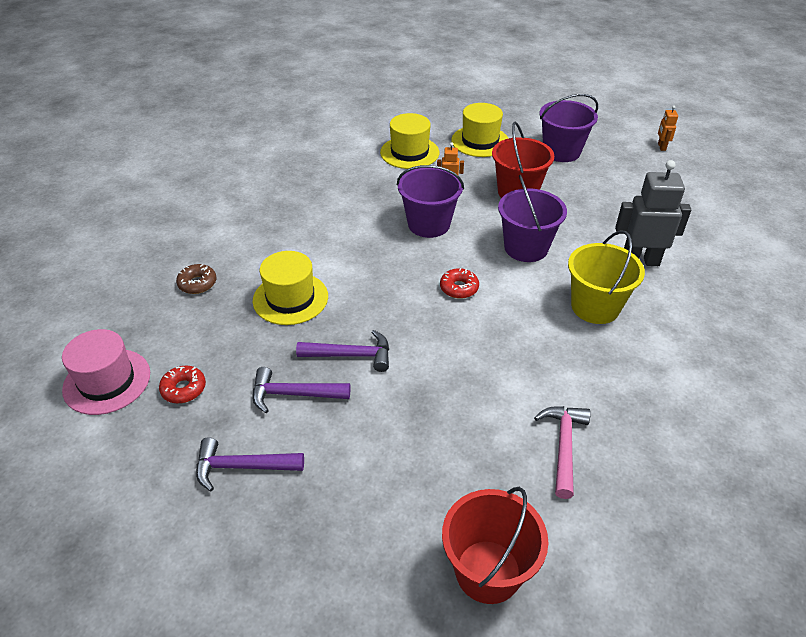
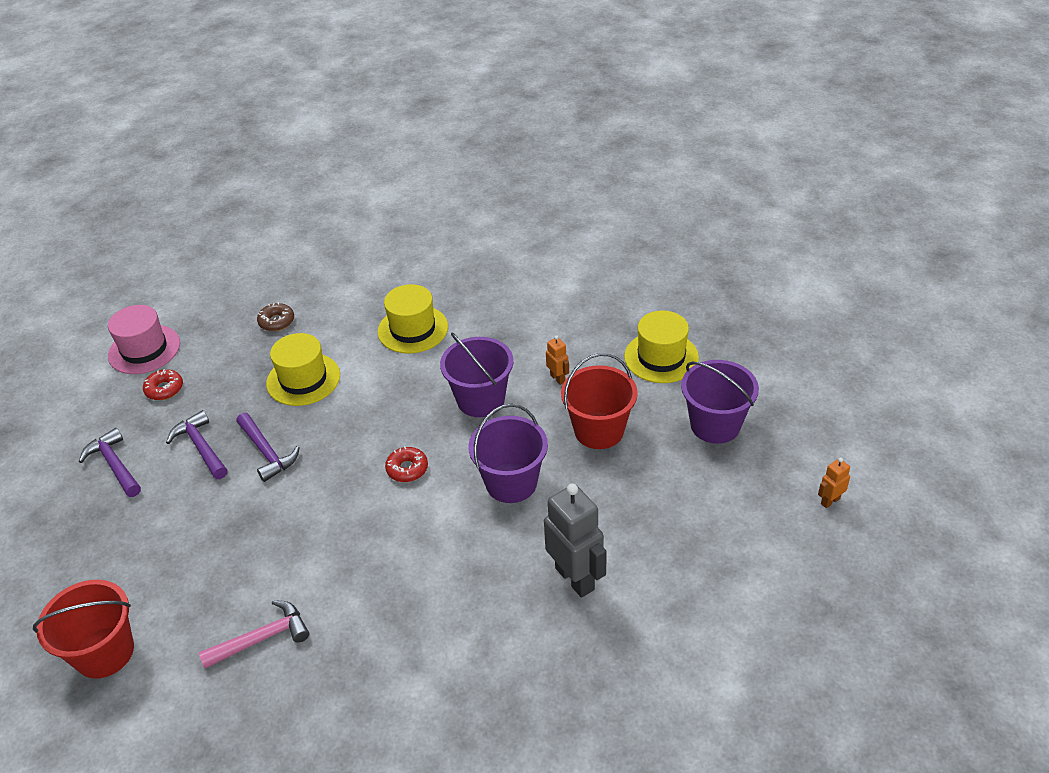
camera: 55 degrees right, 0 degrees up
yellow hat [380,113,439,169] -> yellow hat moved to [377,284,448,354]
yellow bucket [568,231,645,324] -> none

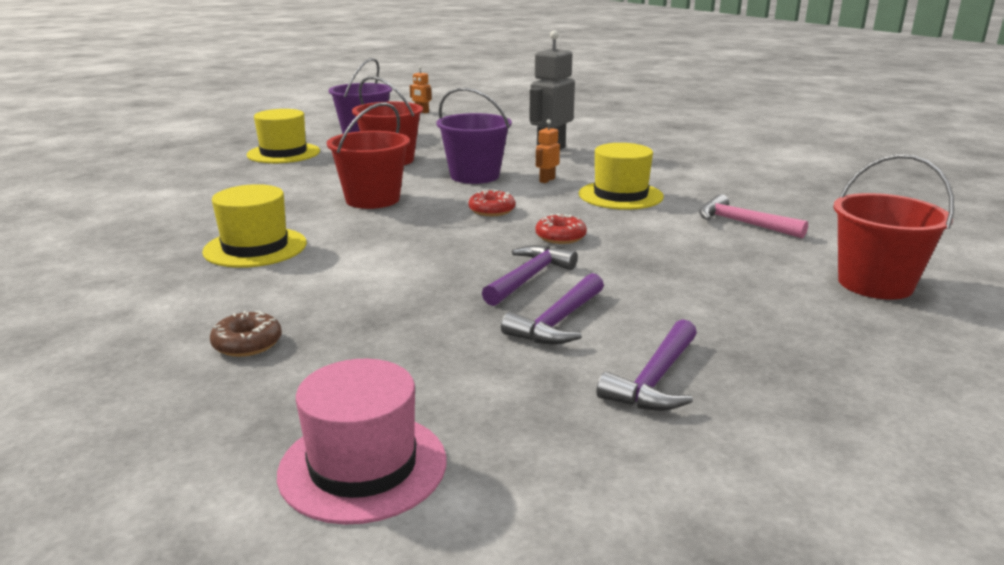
camera: 115 degrees left, 20 degrees down
red donut [143,369,183,400] -> red donut moved to [535,214,587,244]
yellow hat [266,333,340,406] -> yellow hat moved to [579,143,664,210]
purple bucket [440,333,514,417] -> red bucket [327,102,410,209]
orange robot [546,335,569,385] -> orange robot moved to [536,119,560,183]

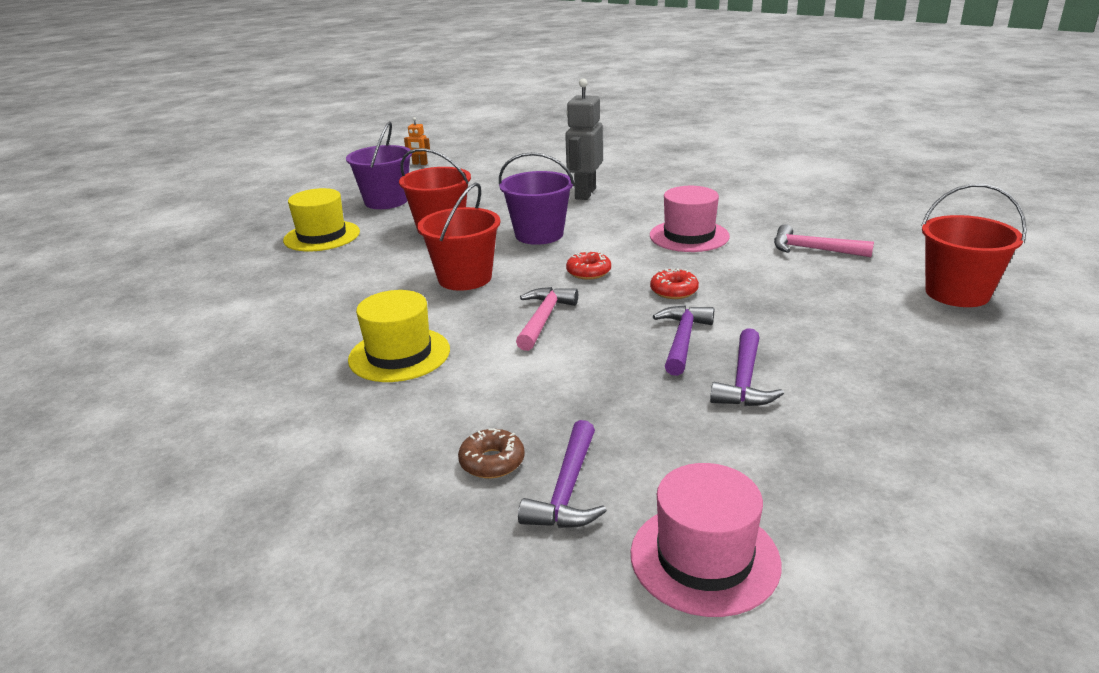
camera: 15 degrees left, 5 degrees up
orange robot [536,119,560,183] -> none
yellow hat [579,143,664,210] -> pink hat [650,186,730,252]
purple hammer [597,319,697,411] -> purple hammer moved to [518,420,607,528]
none -> pink hammer [516,287,578,351]

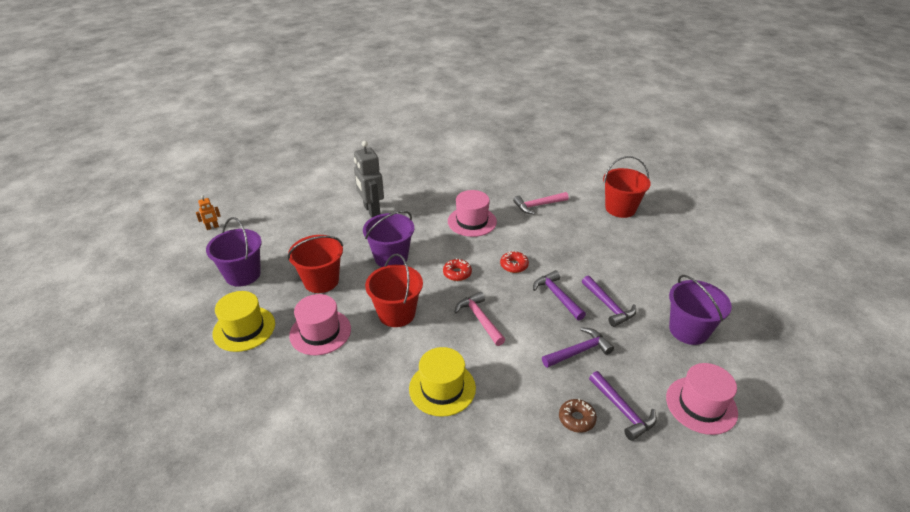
camera: 45 degrees left, 10 degrees up
none -> pink hat [289,294,351,355]
none -> purple hammer [542,327,614,368]
none -> purple bucket [669,275,732,345]

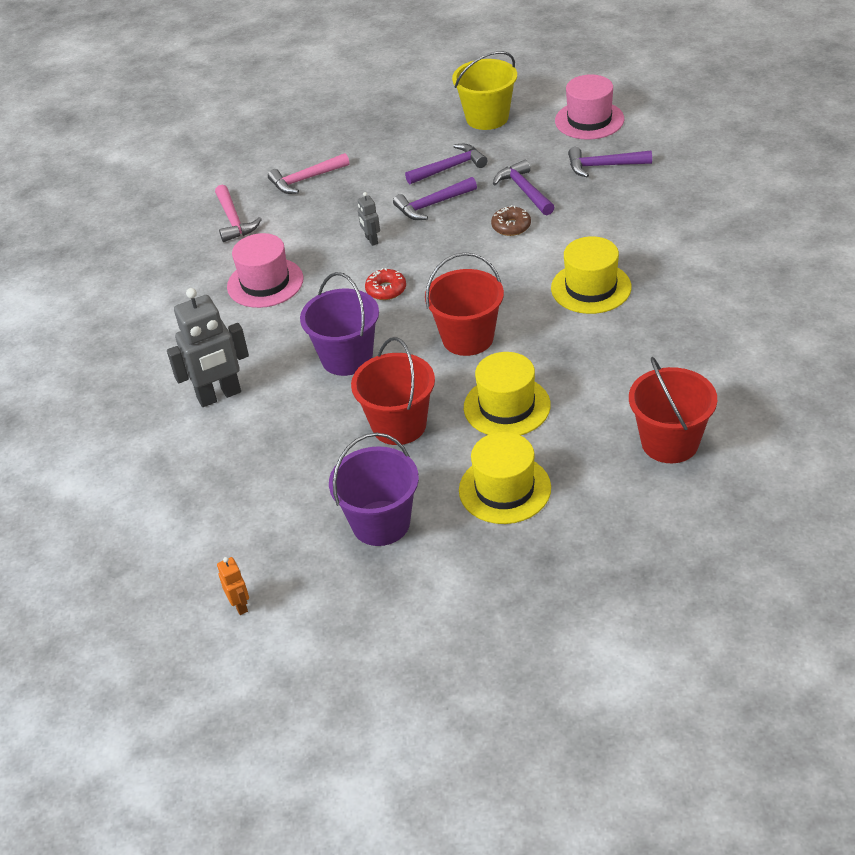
camera: 85 degrees left, 5 degrees up
pink hat [289,294,351,355] -> yellow hat [464,352,551,435]
pink hammer [455,292,505,346] -> pink hammer moved to [268,153,350,194]
red donut [500,250,529,273] -> grey robot [358,192,380,246]
brown donut [559,399,597,433] -> brown donut moved to [491,205,531,236]
purple hammer [589,371,657,441] -> purple hammer turned 150 degrees counterclockwise [568,147,652,177]
red bucket [603,156,651,218] -> red bucket moved to [629,357,717,463]
purple bucket [669,275,732,345] -> yellow bucket [452,51,517,130]

